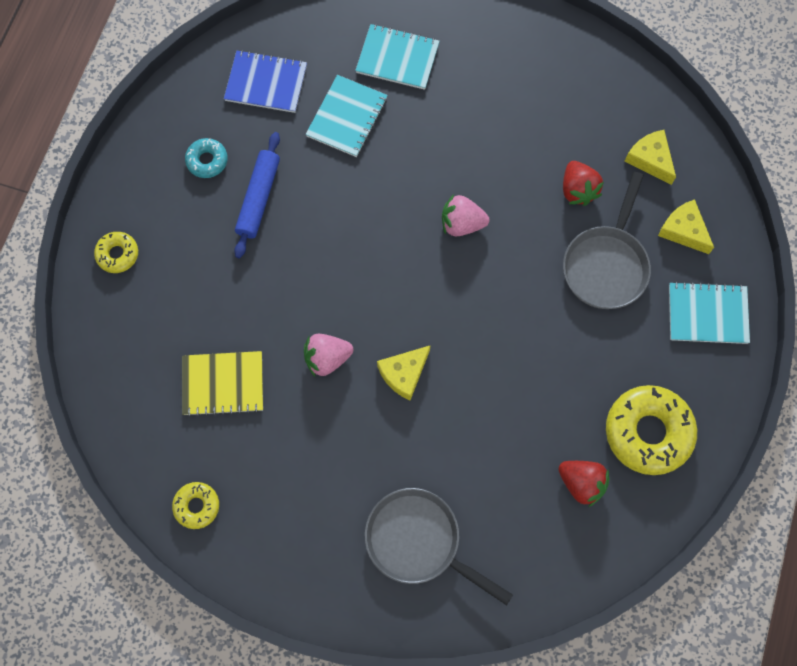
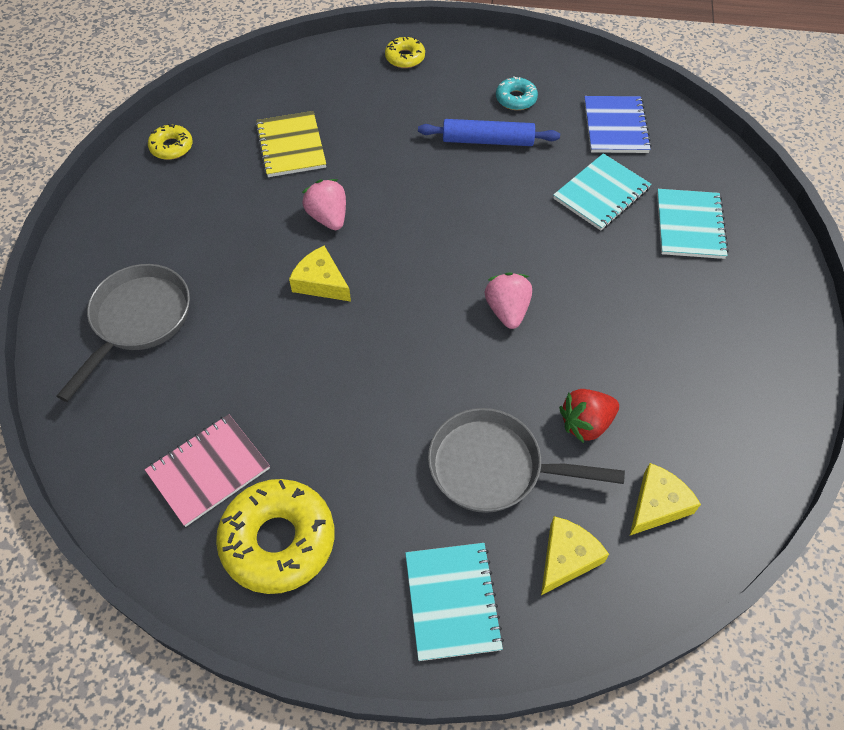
camera: 80 degrees right, 15 degrees down
turquoise notebook [306,75,388,157] -> turquoise notebook turned 60 degrees counterclockwise [553,153,651,231]
red strawberry [558,461,610,507] -> pink notebook [145,414,270,527]

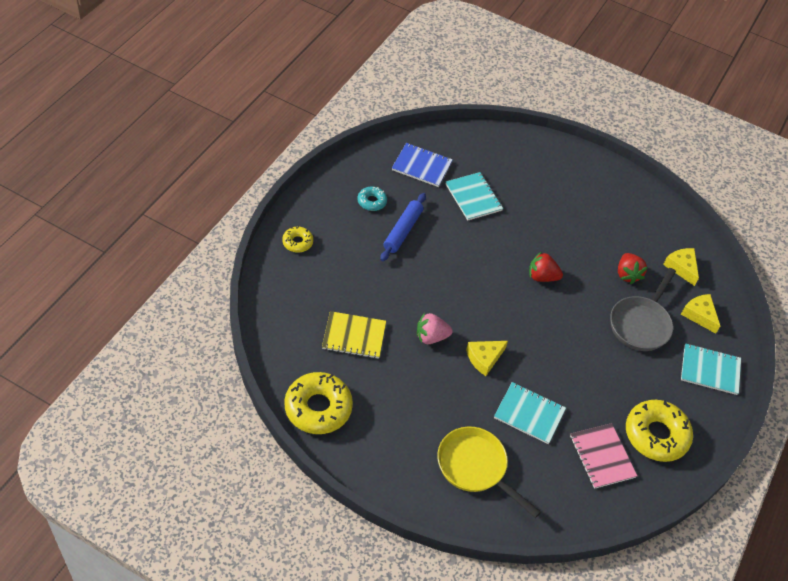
camera: 75 degrees left, 5 degrees down
grey pan [57,264,190,402] -> yellow pan [437,427,541,518]
yellow donut [148,124,193,160] -> yellow donut [284,372,353,434], size x1.96
pink strawberry [485,272,532,329] -> red strawberry [529,252,563,282]
turquoise notebook [657,189,729,259] -> turquoise notebook moved to [494,382,566,444]

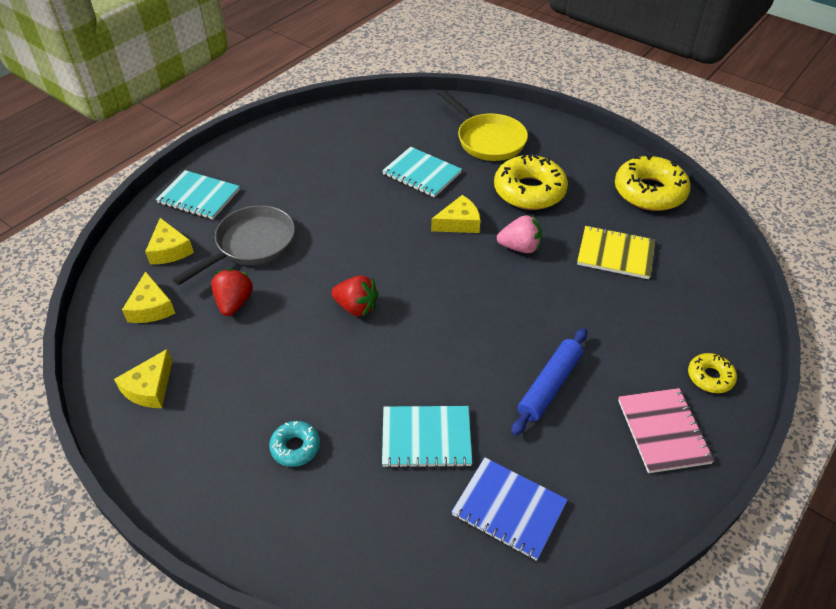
camera: 165 degrees left, 5 degrees down
turquoise donut [357,186,387,211] -> turquoise donut moved to [269,421,320,467]
turquoise notebook [446,172,503,221] -> turquoise notebook turned 75 degrees counterclockwise [382,406,472,468]
pink notebook [570,423,637,489] -> pink notebook moved to [618,388,714,473]
yellow donut [626,400,693,462] -> yellow donut moved to [494,153,568,210]
none -> yellow cheese [114,349,172,408]

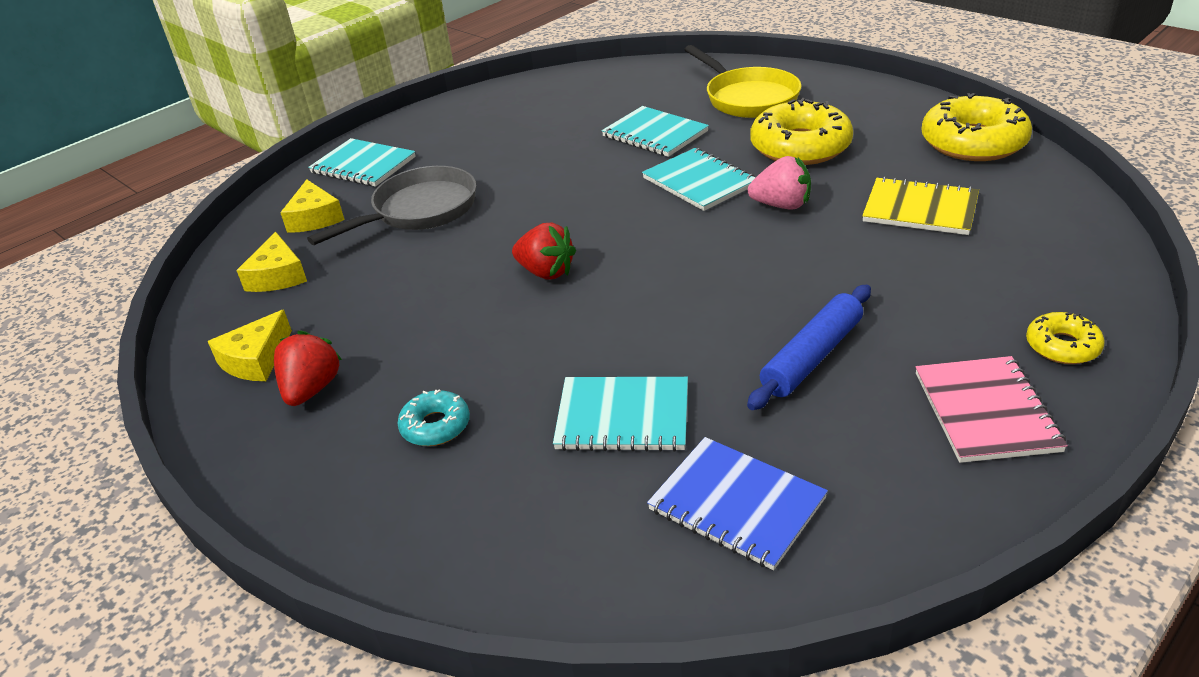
camera: 10 degrees right, 10 degrees down
red strawberry [211,268,253,316] -> red strawberry moved to [274,331,342,406]
yellow cheese [431,195,481,233] -> turquoise notebook [642,148,755,211]

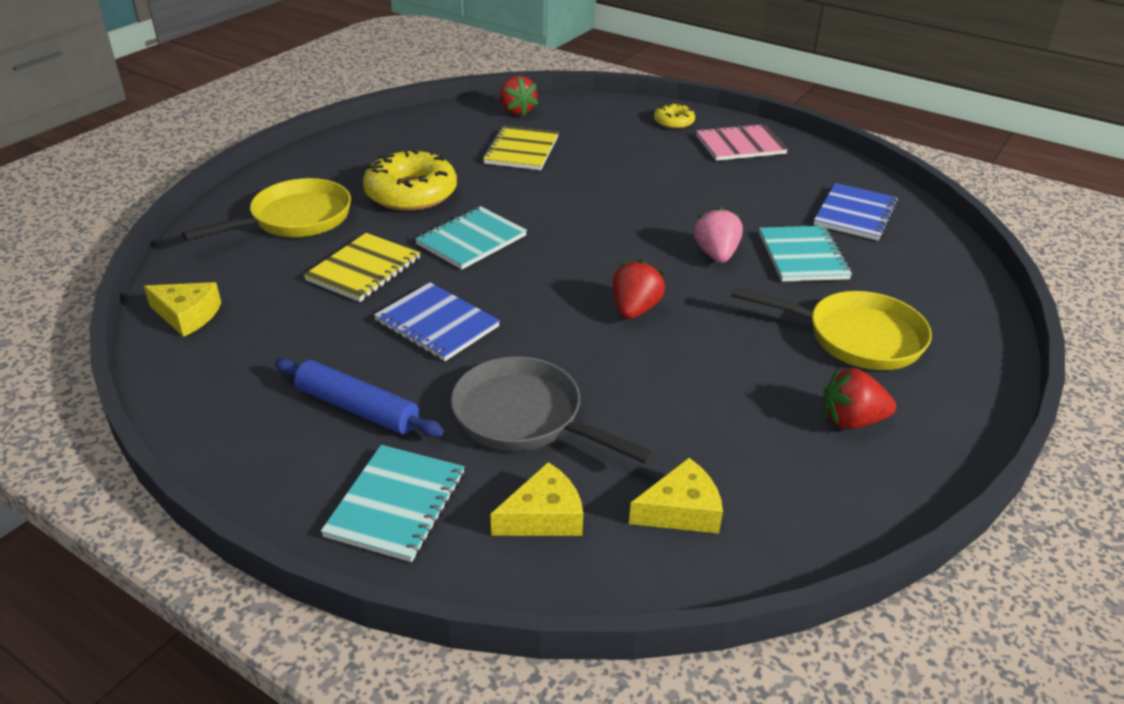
camera: 105 degrees left, 0 degrees up
yellow cheese [208,310,292,381] -> yellow cheese moved to [144,282,221,337]
turquoise donut [397,389,470,446] -> yellow pan [731,286,932,370]
turquoise notebook [602,106,709,157] -> yellow notebook [304,233,420,302]
blue rolling pin [747,285,871,410] -> blue rolling pin moved to [274,358,444,437]
pink strawberry [748,156,811,209] -> pink strawberry moved to [694,206,743,263]
yellow donut [921,93,1032,161] -> none
none -> blue notebook [374,282,500,361]
none -> red strawberry [500,76,538,116]

